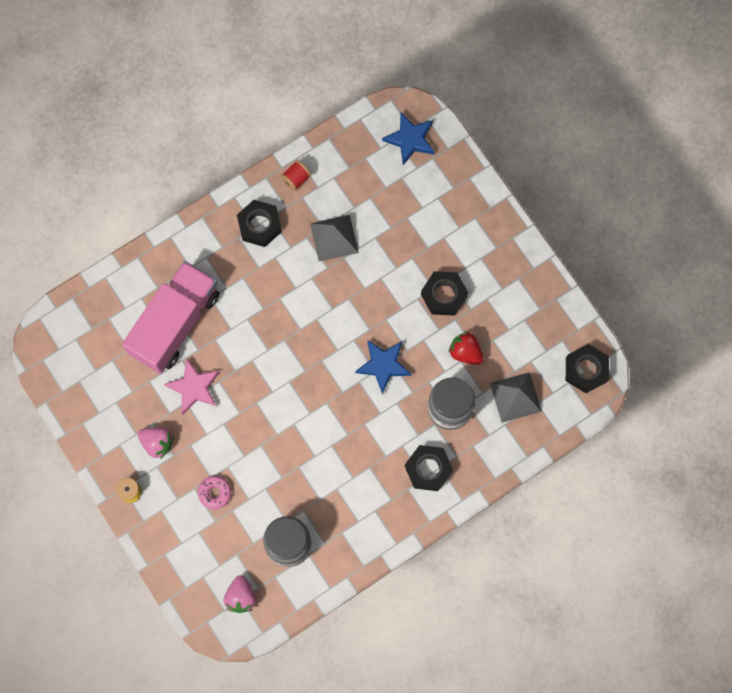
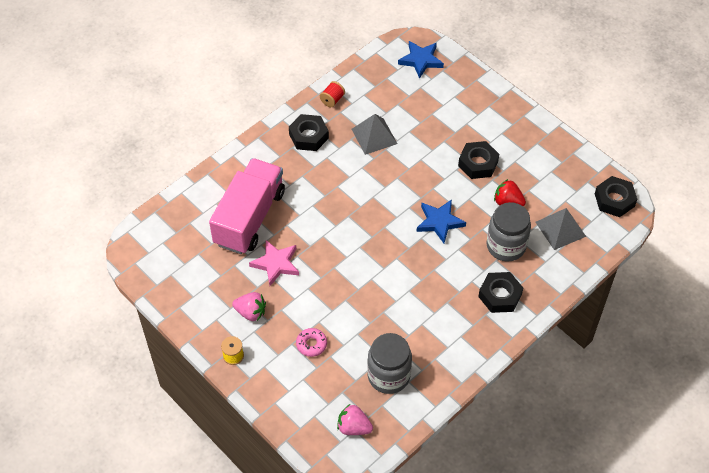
camera: 10 degrees left, 20 degrees down
pink strawberry [223,575,256,613] -> pink strawberry turned 120 degrees clockwise [337,404,373,435]

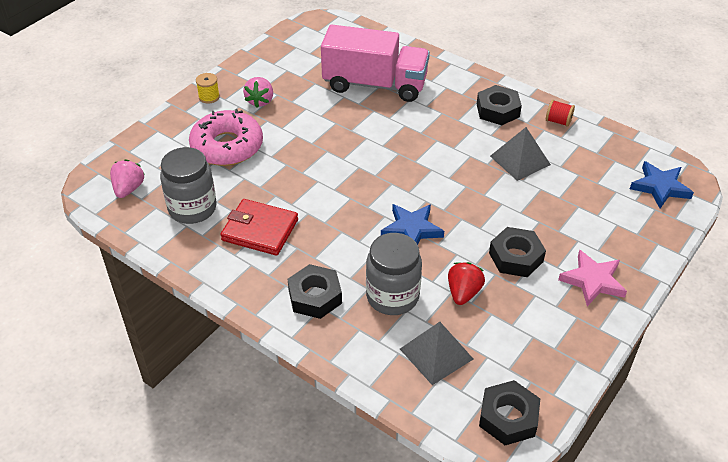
camera: 80 degrees right, 10 degrees down
pink star [249,240,299,286] -> pink star moved to [558,250,627,306]
pink donut [296,328,327,357] -> pink donut [189,109,263,166], size x2.19
none -> red wallet [220,199,298,256]

